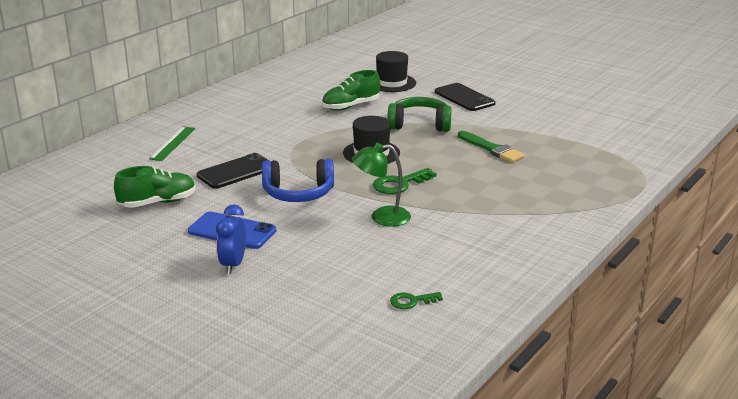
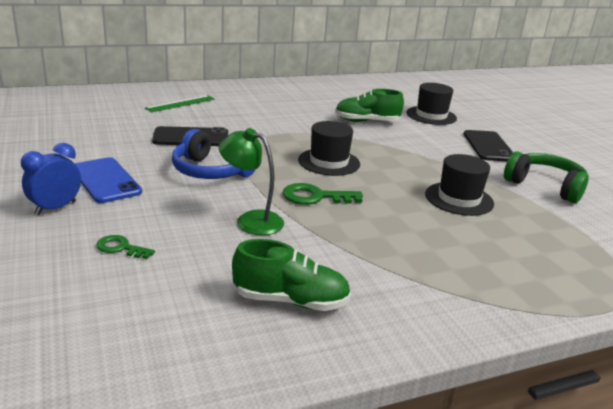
camera: 30 degrees right, 0 degrees up
green shoe [114,166,196,208] -> green shoe moved to [232,239,351,311]
green headphones [387,97,452,132] -> green headphones moved to [504,151,589,203]
green key [390,292,443,309] -> green key moved to [97,235,155,259]
green brush [458,131,525,163] -> black hat [425,154,494,216]

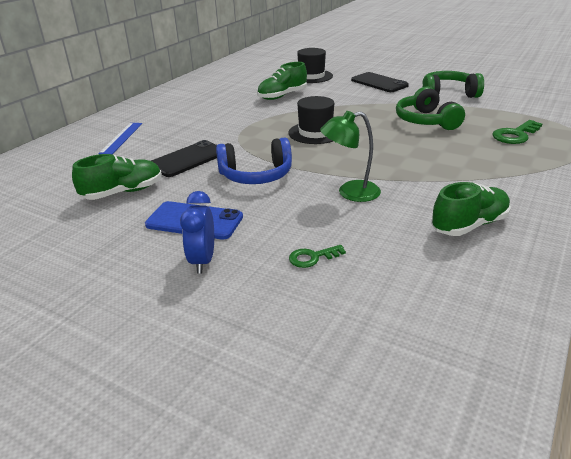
camera: 35 degrees left, 5 degrees up
green ruler [145,95,215,112] -> blue ruler [99,123,142,154]
green key [283,183,363,205] -> green key moved to [492,120,542,144]
black hat [425,154,494,216] -> green headphones [396,87,465,130]
none -> green shoe [72,154,162,200]

